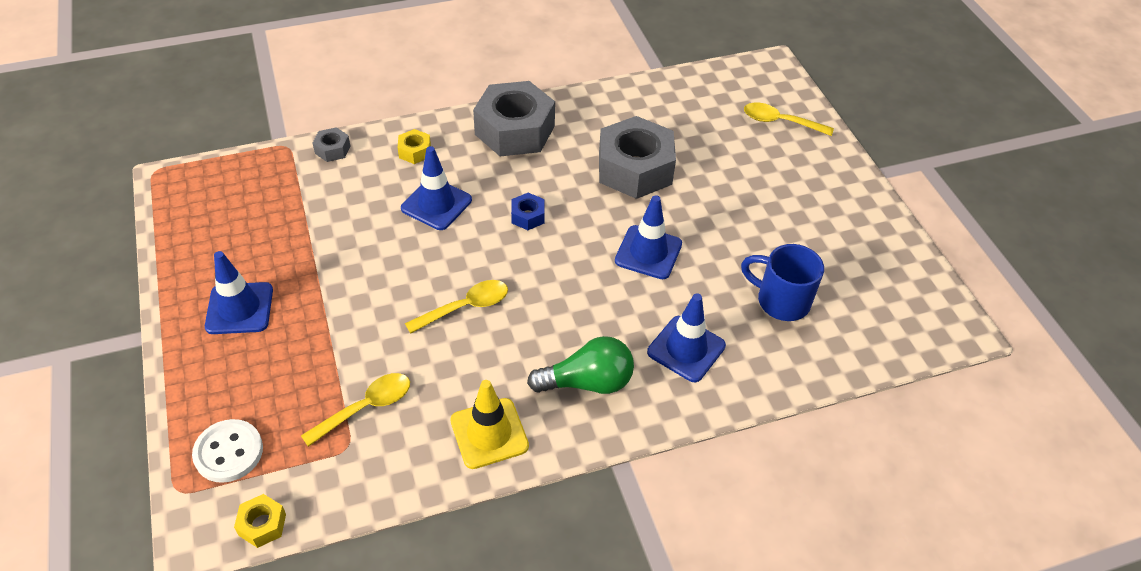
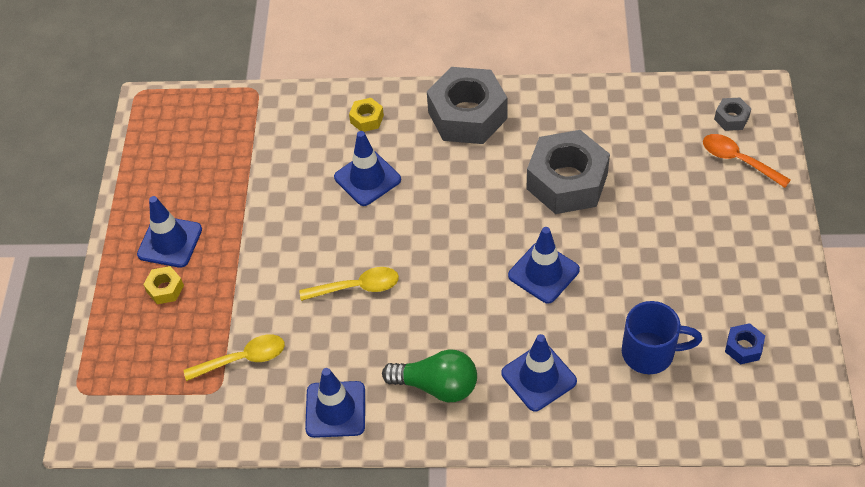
camera: 25 degrees right, 5 degrees up
white button [192,419,263,483] -> none
yellow nut [234,494,286,548] -> yellow nut moved to [143,266,184,304]
grey nut [312,127,350,162] -> grey nut moved to [714,98,751,131]
yellow traffic cone [450,380,529,469] -> blue traffic cone [305,368,365,438]
blue nut [511,193,545,230] -> blue nut moved to [725,323,765,364]
blue mug [741,244,824,321] -> blue mug turned 135 degrees clockwise [622,301,702,374]
yellow spoon [744,103,834,136] -> orange spoon [703,134,791,188]

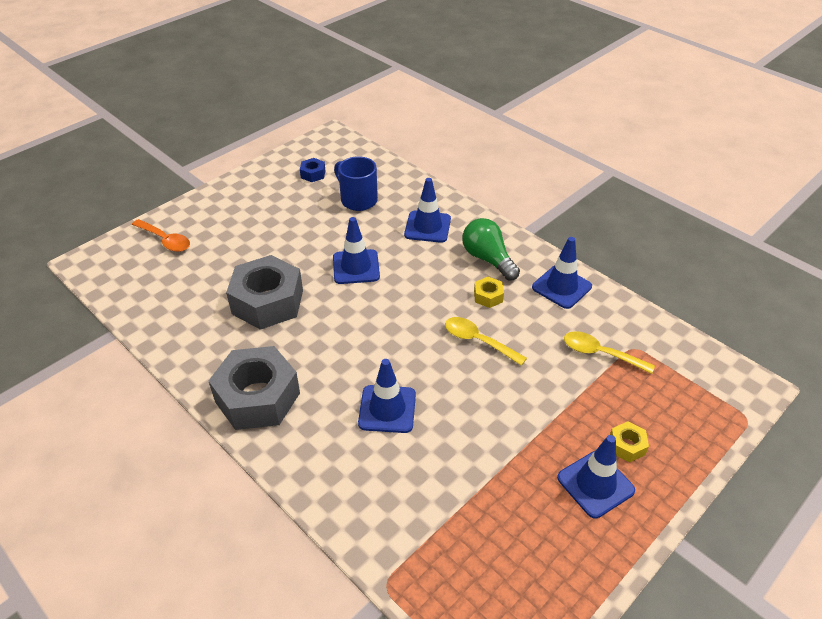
camera: 140 degrees left, 10 degrees down
yellow nut [349,98,384,132] -> yellow nut moved to [474,277,504,308]
orange spoon [703,134,791,188] -> orange spoon turned 45 degrees counterclockwise [132,219,190,252]
grey nut [714,98,751,131] -> none

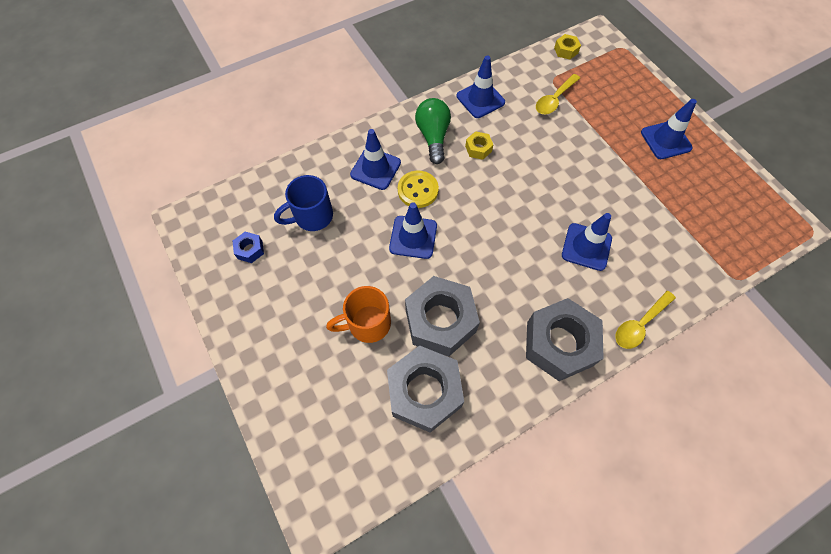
camera: 75 degrees left, 20 degrees up
orange spoon [132,219,190,252] -> none
yellow spoon [445,317,527,366] -> yellow spoon moved to [615,291,676,349]
green light bulb [462,218,520,281] -> green light bulb turned 105 degrees clockwise [415,98,451,164]
yellow nut [610,421,649,462] -> yellow nut moved to [554,34,581,59]
none -> orange mug [326,286,391,343]
none -> grey nut [387,345,464,433]
none -> yellow button [398,170,439,208]

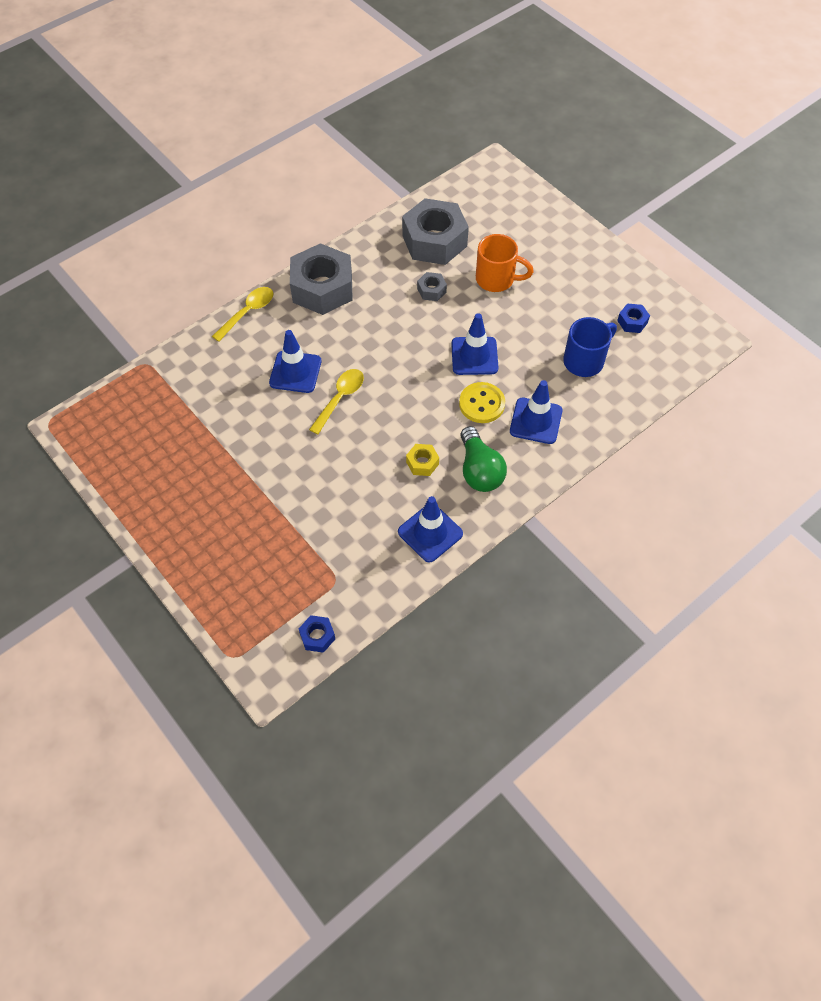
camera: 170 degrees right, 5 degrees down
orange mug [326,286,391,343] -> orange mug turned 45 degrees clockwise [476,234,534,292]
grey nut [405,276,480,356] -> grey nut [417,272,447,301], size x0.43
yellow spoon [536,74,580,114] -> yellow spoon moved to [309,369,364,434]
yellow nut [554,34,581,59] -> blue nut [299,615,335,653]
blue traffic cone [641,99,697,159] -> none

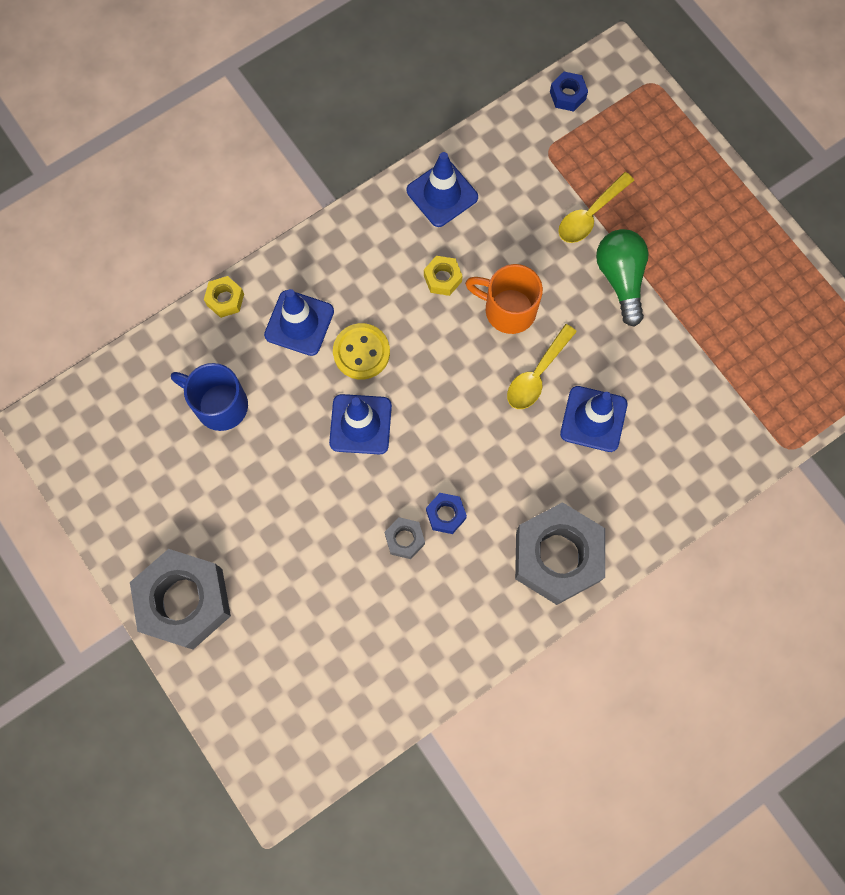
camera: 175 degrees left, 15 degrees up
yellow spoon [212,287,274,342] -> yellow spoon moved to [558,172,634,243]
grey nut [402,198,469,265] -> grey nut moved to [130,549,231,650]
green light bulb [460,426,507,492] -> green light bulb moved to [596,229,649,327]
orange mug [476,234,534,292] -> orange mug moved to [465,264,543,334]
blue mug [563,317,617,377] -> blue mug turned 60 degrees clockwise [171,363,248,431]
blue nut [617,304,650,333] -> blue nut moved to [426,493,467,534]
none -> yellow nut [204,276,244,318]

